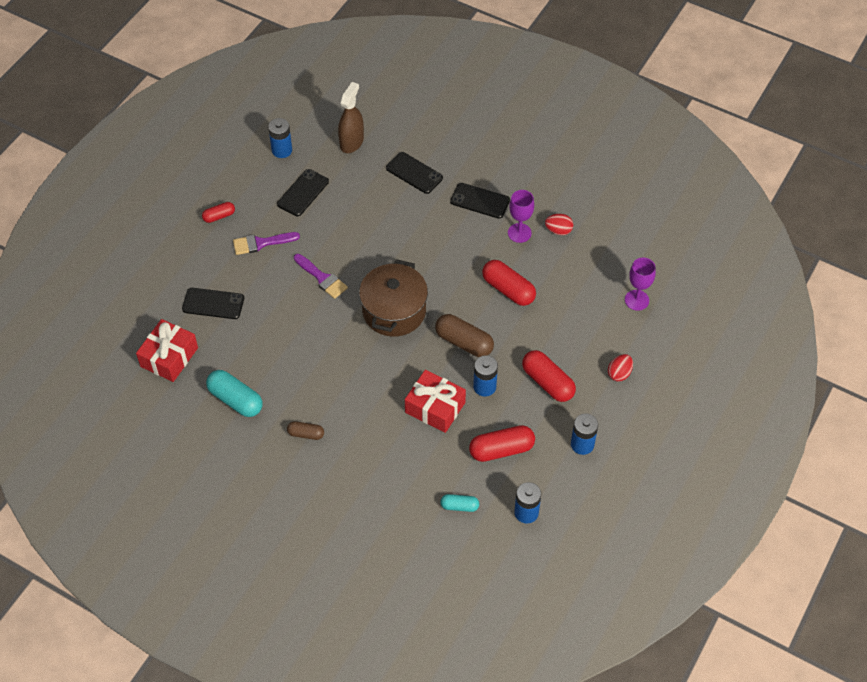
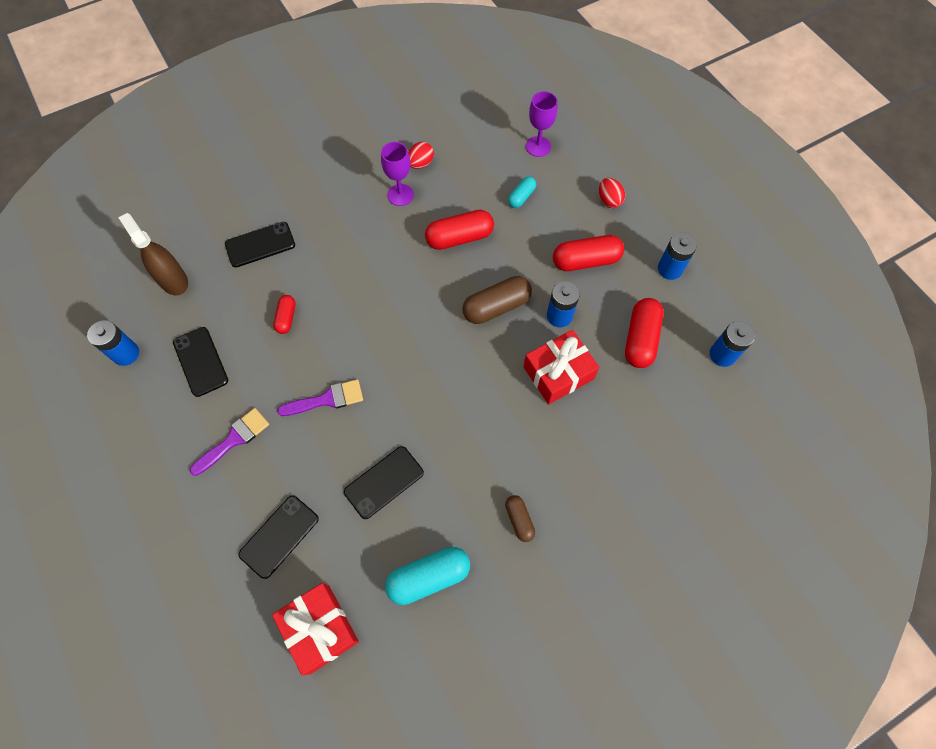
camera: 60 degrees left, 10 degrees up
red capsule [202,202,235,223] -> red capsule moved to [273,295,296,334]
purple brush [233,232,300,255] -> purple brush turned 150 degrees counterclockwise [190,408,269,476]
brown capsule [287,421,324,440] -> brown capsule turned 60 degrees counterclockwise [505,495,535,542]
brown pot [359,259,428,337] -> none
turquoise capsule [440,494,479,512] -> turquoise capsule moved to [508,176,536,208]
black phone [450,183,510,219] -> black phone moved to [344,446,424,519]

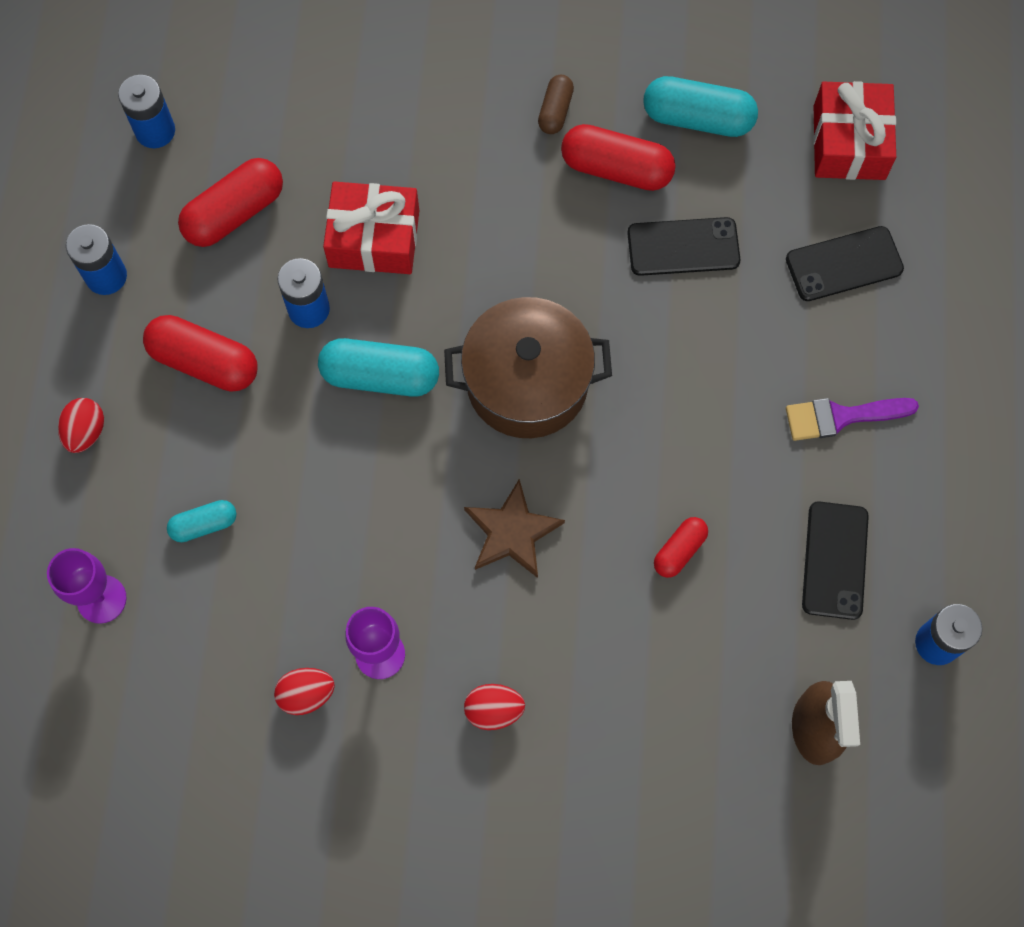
camera: 145 degrees left, 5 degrees up
black phone [225,222,295,267] -> none
purple brush [277,379,363,416] -> none
red capsule [425,210,494,250] -> red capsule moved to [561,124,675,191]
brown capsule [463,276,532,324] -> turquoise capsule [318,338,439,397]
none -> brown pot [444,297,612,438]
none -> brown star [464,479,565,578]
none -> red egg [464,684,525,730]

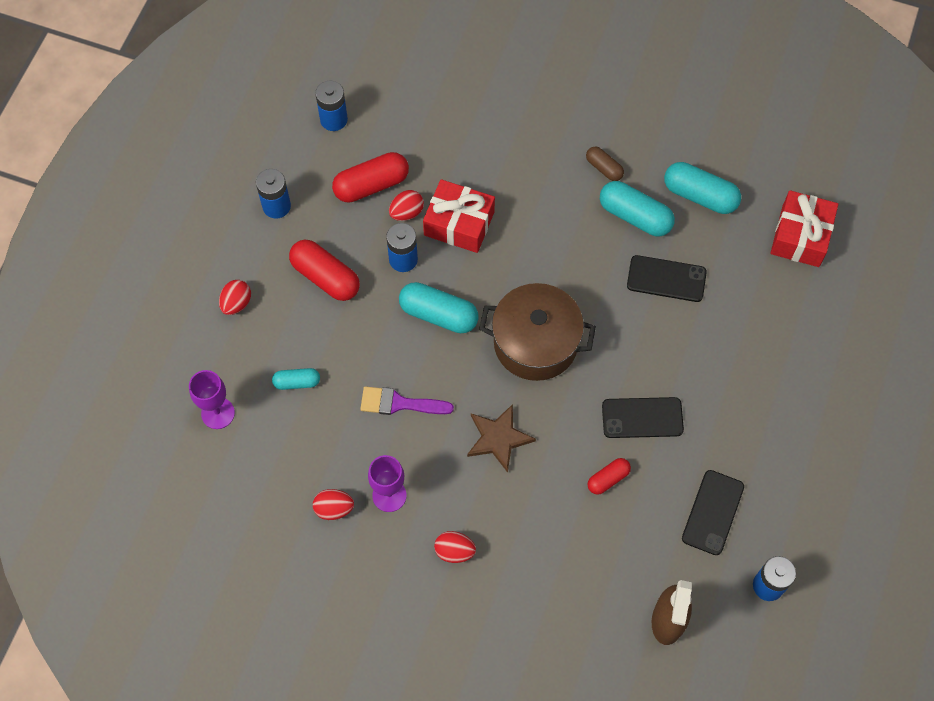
camera: 15 degrees right, 5 degrees down
brown capsule [538,75,574,134] -> brown capsule turned 75 degrees counterclockwise [586,146,624,181]
red capsule [561,124,675,191] -> turquoise capsule [600,181,675,237]
black phone [786,226,904,301] -> black phone moved to [602,397,684,438]
purple brush [786,398,919,441] -> purple brush moved to [360,386,454,415]
none -> red egg [389,190,424,221]

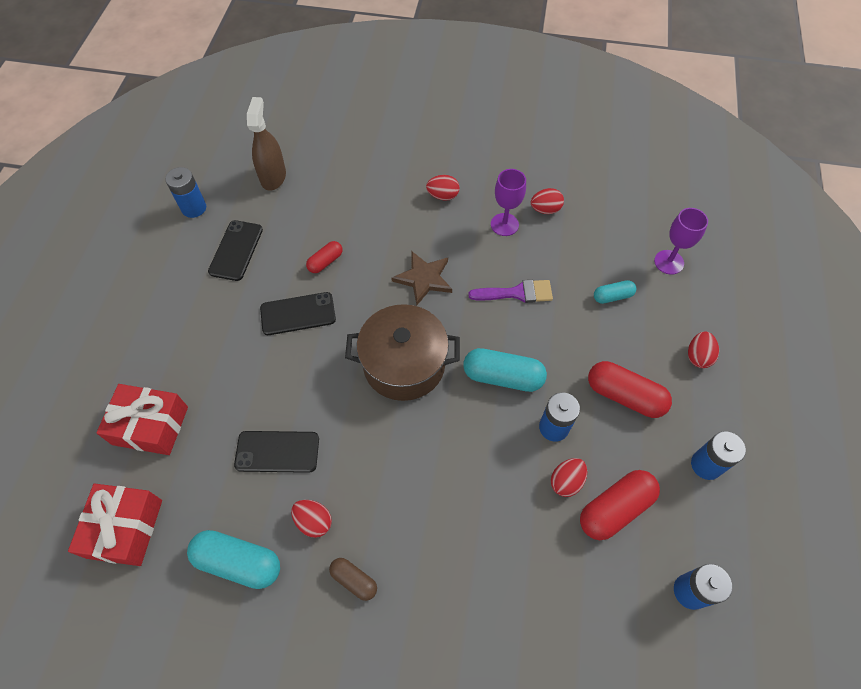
camera: 170 degrees right, 5 degrees down
red gift [423,179,495,253] -> red gift moved to [96,384,188,455]
turquoise capsule [600,181,675,237] -> red egg [291,500,332,538]

